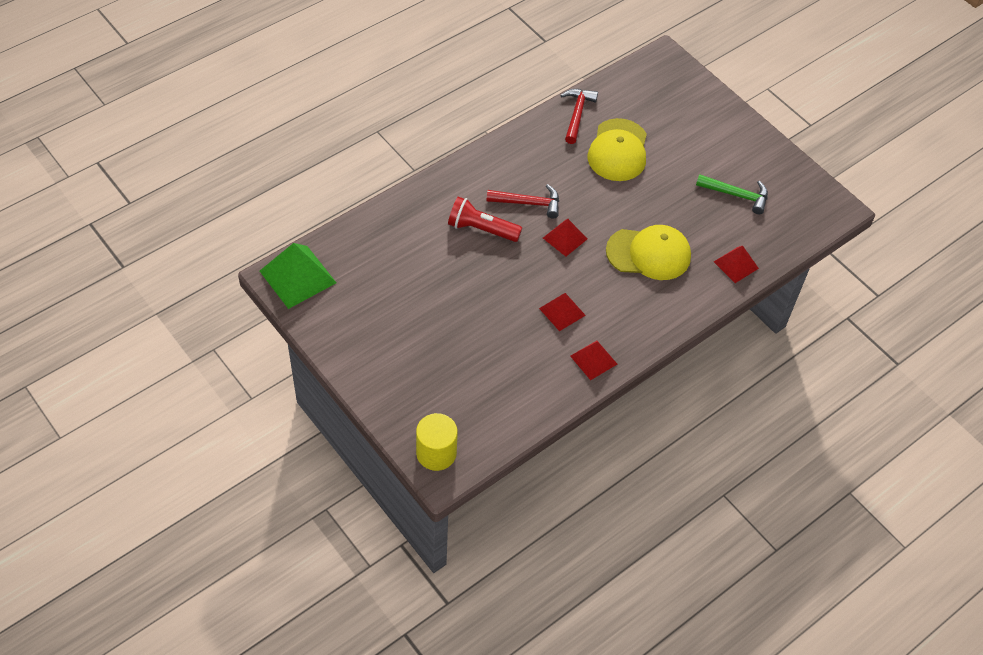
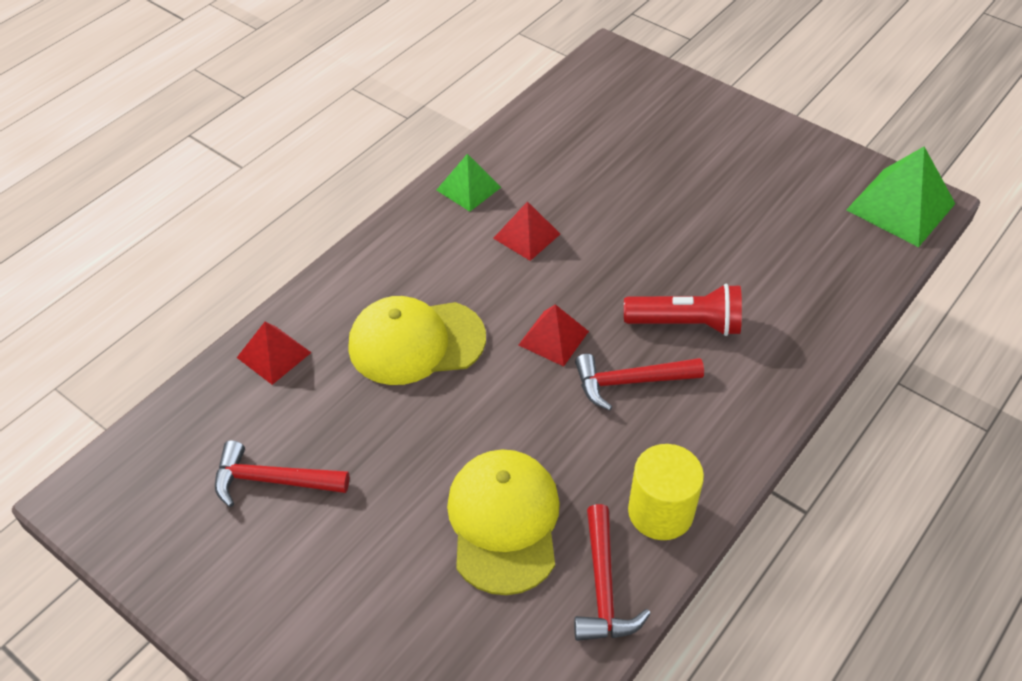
camera: 170 degrees right, 5 degrees down
yellow cylinder [416,413,458,471] -> yellow cylinder moved to [628,444,704,540]
red pyramid [570,341,617,380] -> green pyramid [437,154,501,212]
green hammer [696,174,768,214] -> red hammer [215,440,349,507]

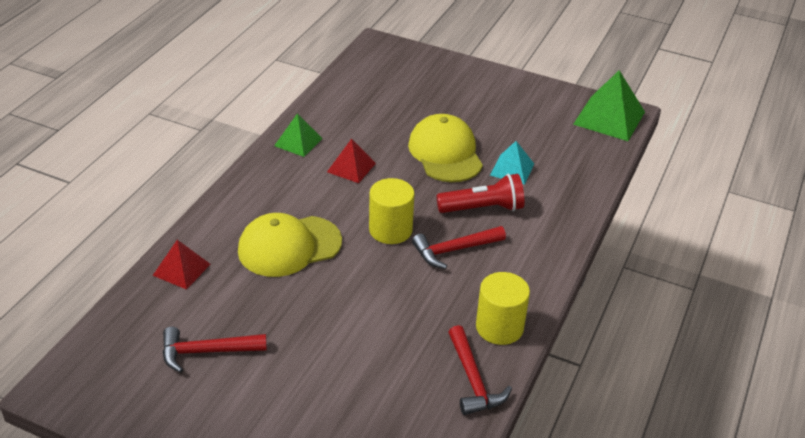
camera: 15 degrees left, 10 degrees down
yellow cap [447,449,560,595] -> yellow cap moved to [408,114,483,182]
red pyramid [519,304,589,367] -> yellow cylinder [369,178,415,244]
none -> turquoise pyramid [490,141,534,185]

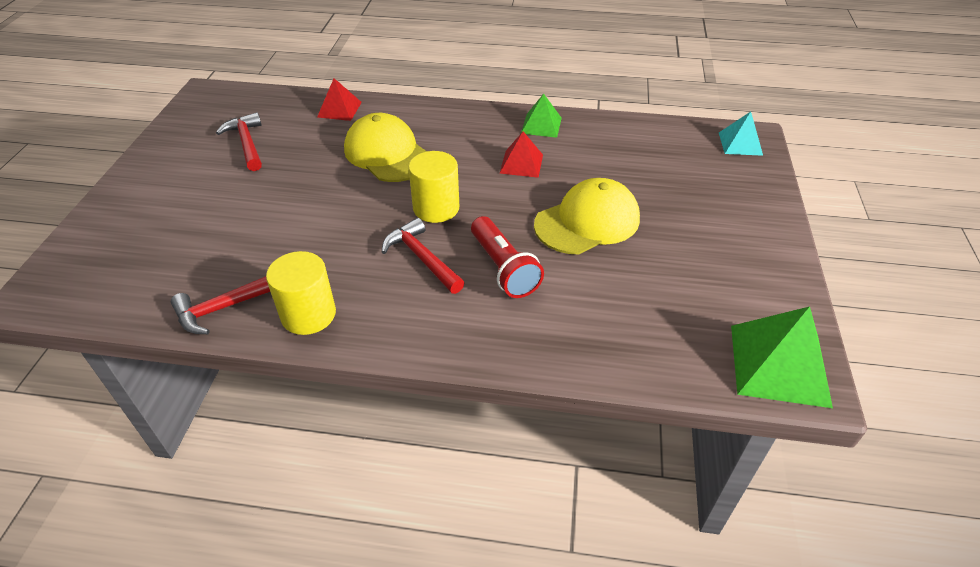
camera: 75 degrees right, 5 degrees up
turquoise pyramid [490,141,534,185] -> turquoise pyramid moved to [719,112,763,156]

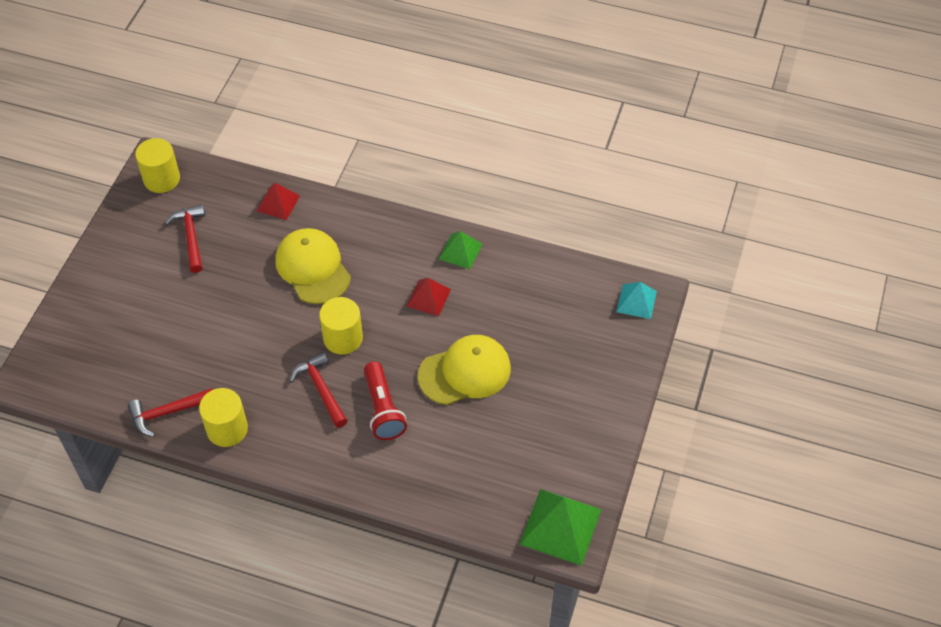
camera: 10 degrees right, 10 degrees up
none -> yellow cylinder [135,138,180,193]

